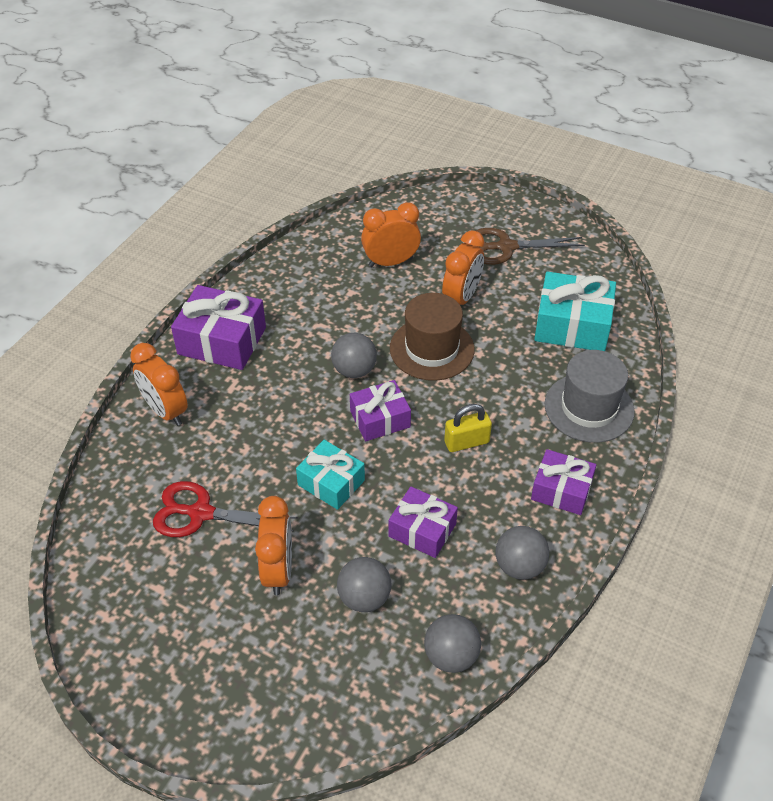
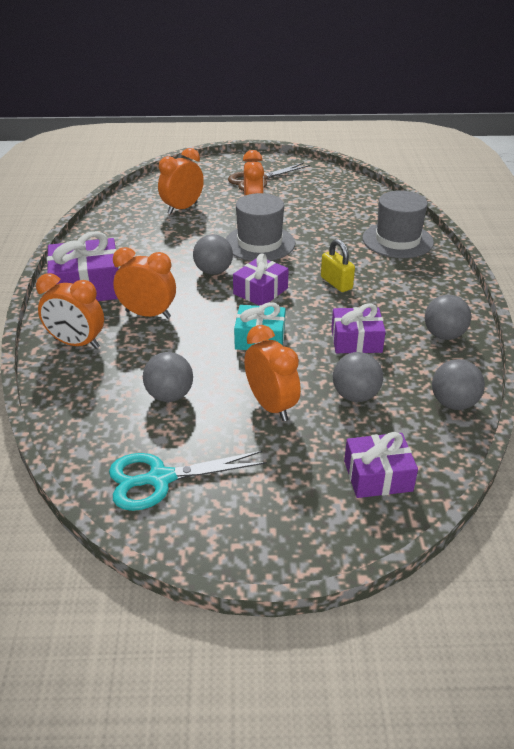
camera: 30 degrees left, 10 degrees down
red scissors [153,481,298,537] -> grey ball [143,352,193,402]
brown hat [390,293,475,381] -> grey hat [225,193,295,261]
yellow padlock [444,404,492,452] -> yellow padlock turned 75 degrees counterclockwise [321,239,355,292]
purple gift [531,449,596,515] -> purple gift moved to [344,432,418,498]
turquoise gift [534,271,616,351] -> none
none -> turquoise scissors [109,451,267,511]
none -> orange clock [113,247,176,319]

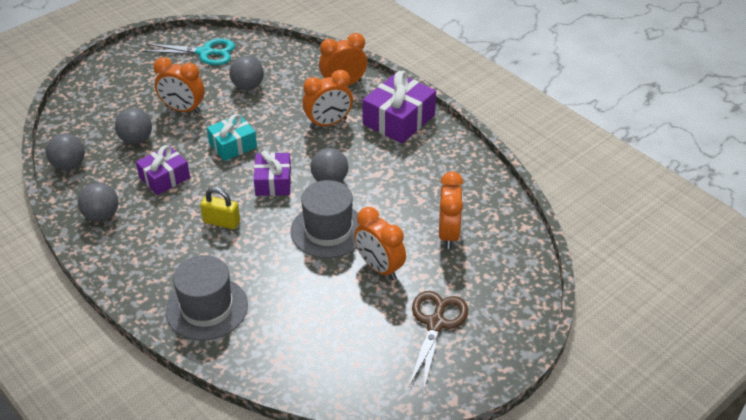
camera: 140 degrees right, 5 degrees up
turquoise scissors [109,451,267,511] -> turquoise scissors turned 60 degrees clockwise [143,39,235,65]
purple gift [344,432,418,498] -> none

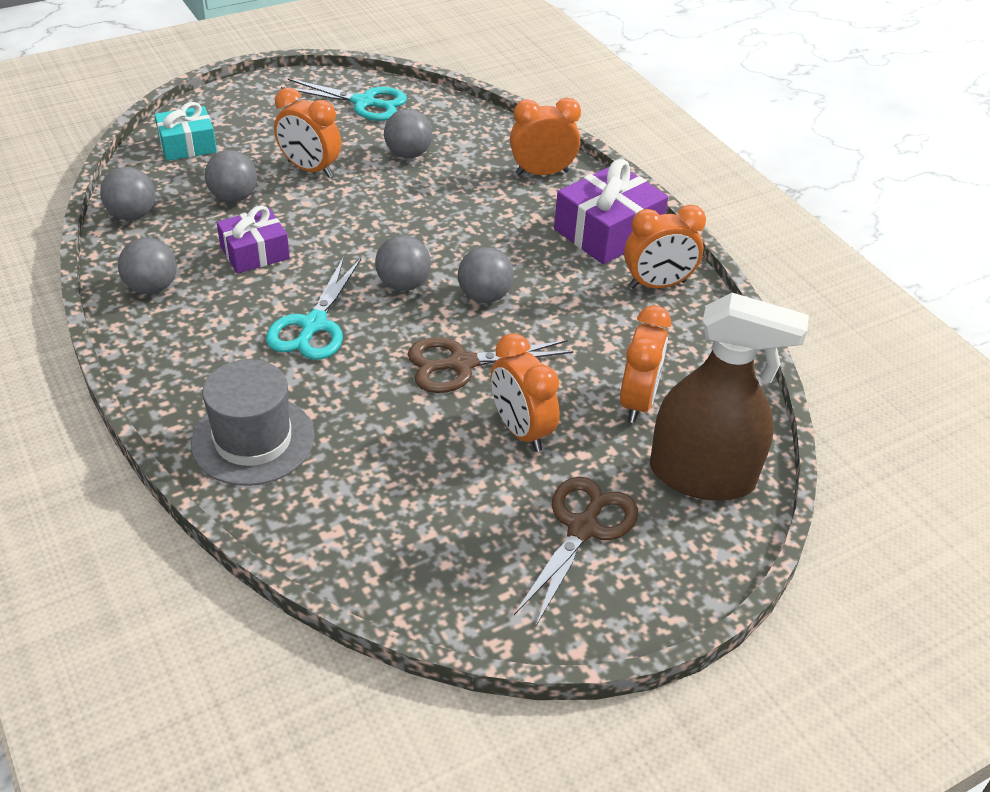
camera: 10 degrees right, 0 degrees up
yellow padlock [200,187,240,229] -> turquoise scissors [266,257,361,360]
turquoise gift [207,114,257,161] -> turquoise gift moved to [154,102,217,161]
purple gift [254,150,291,196] -> grey ball [375,235,431,291]
grey hat [290,180,360,258] -> brown scissors [407,337,573,393]
orange clock [302,70,353,129] -> orange clock moved to [624,205,706,289]
none -> brown spray bottle [650,293,809,501]

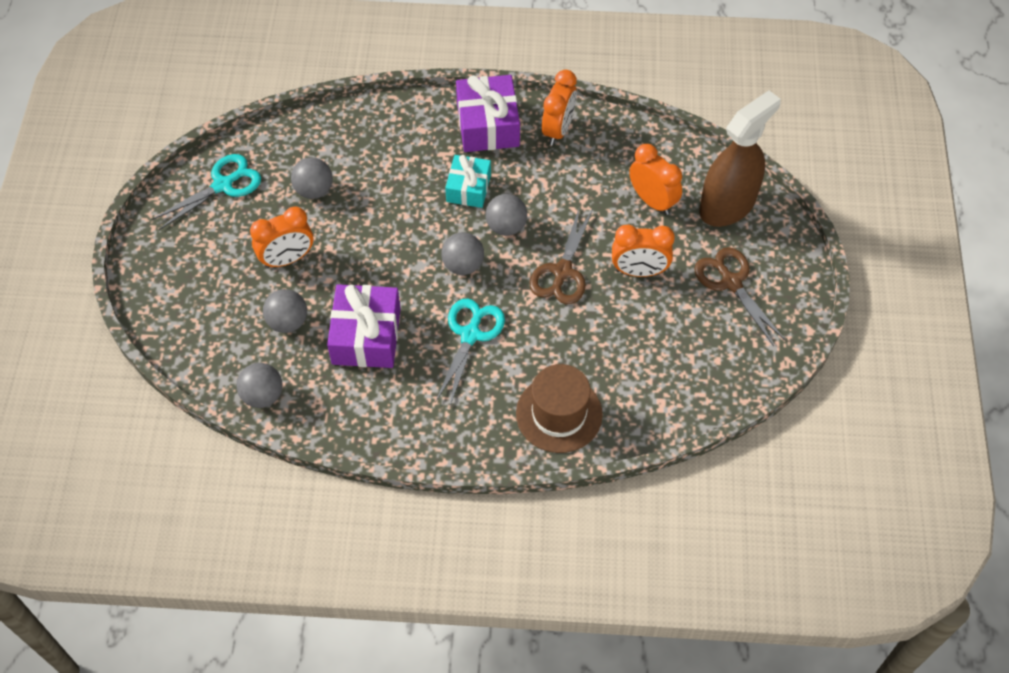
camera: 55 degrees left, 15 degrees up
grey ball [118,237,177,294] -> none
turquoise gift [154,102,217,161] -> turquoise gift moved to [445,155,491,208]
grey hat [191,359,315,486] -> brown hat [516,364,603,453]
purple gift [217,205,290,274] -> purple gift [327,284,401,368], size x1.55
turquoise scissors [266,257,361,360] -> turquoise scissors turned 120 degrees counterclockwise [435,299,505,406]
orange clock [510,98,581,175] -> none

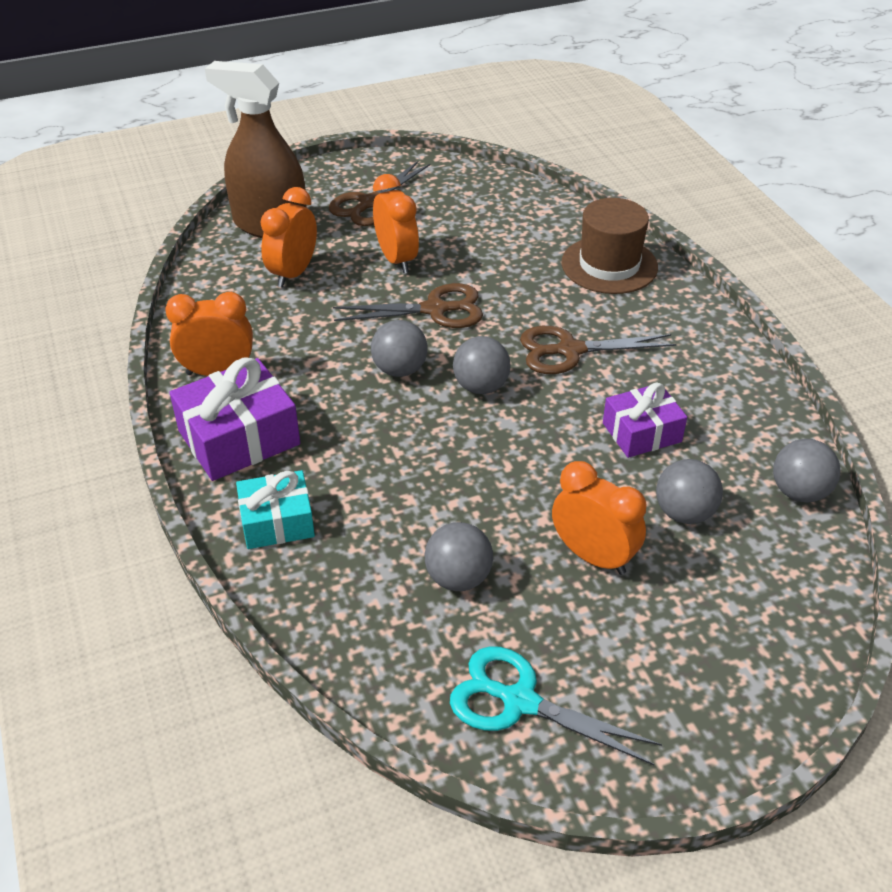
camera: 115 degrees left, 15 degrees down
purple gift [327,284,401,368] -> purple gift [603,383,687,458], size x0.65
turquoise scissors [435,299,505,406] -> brown scissors [520,326,676,374]
turquoise gift [445,155,491,208] -> turquoise gift moved to [236,470,315,549]

